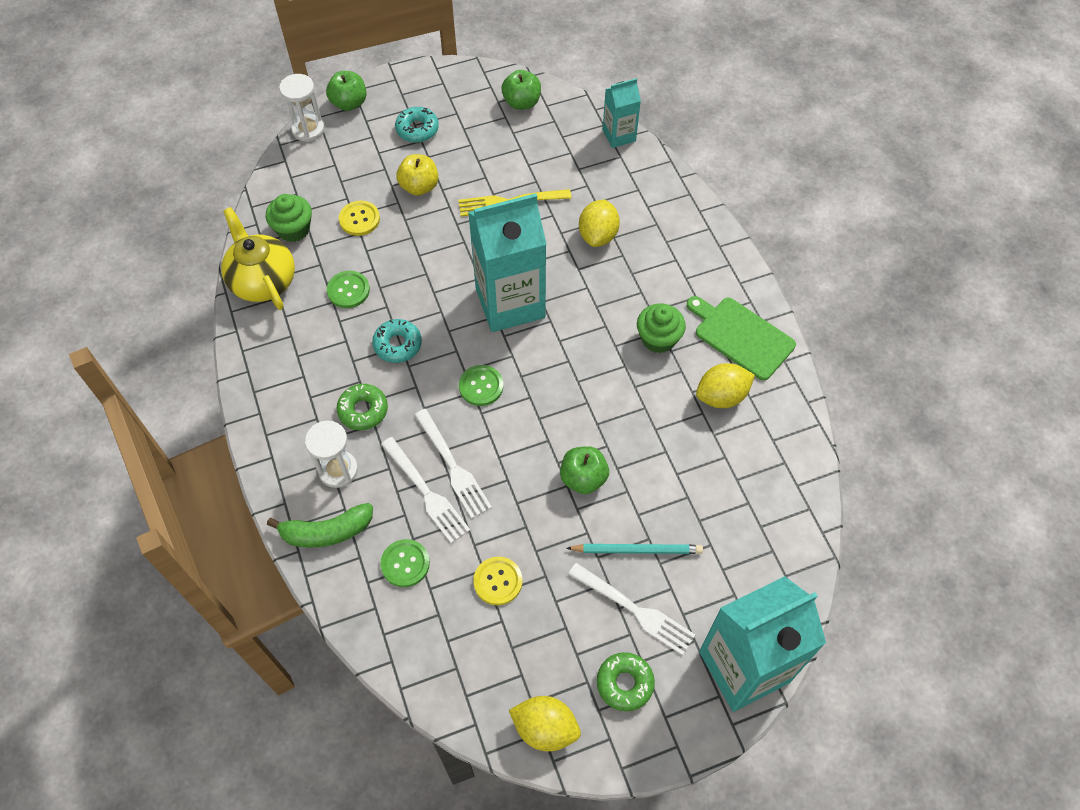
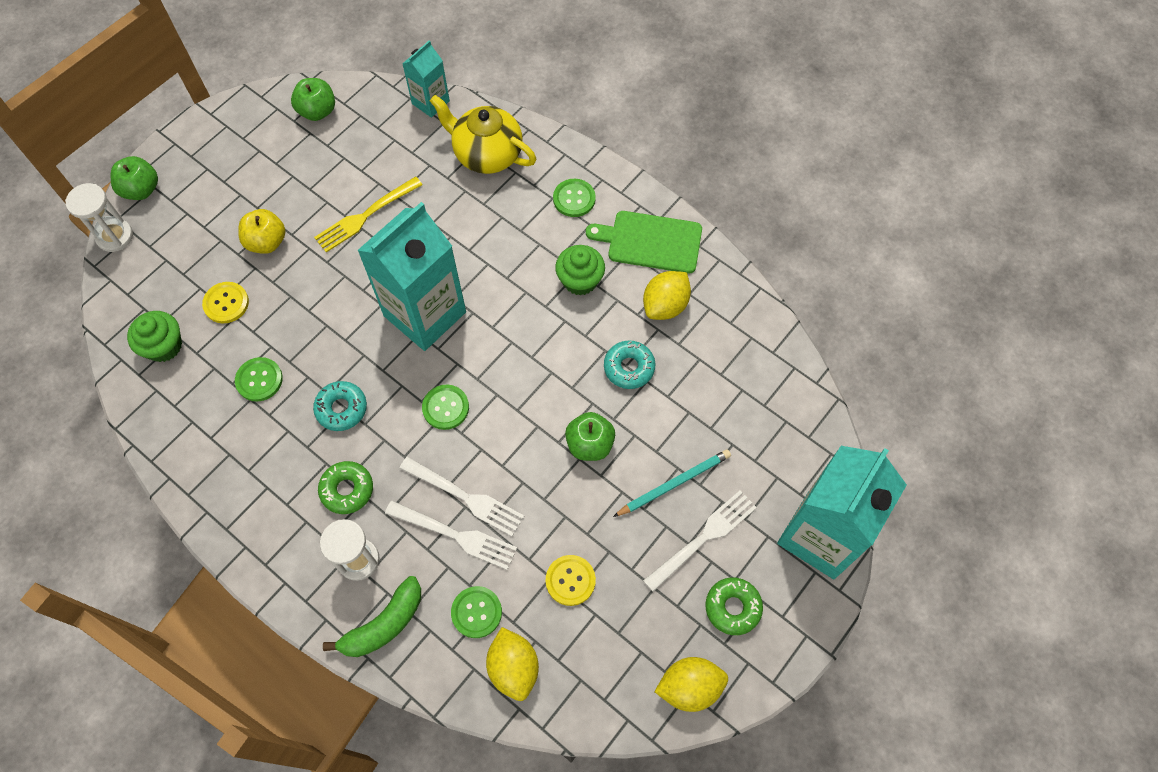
camera: 30 degrees left, 5 degrees up
yellow teapot [221,207,295,310] -> yellow teapot moved to [430,95,536,174]
turquoise donut [395,107,439,143] -> turquoise donut moved to [604,340,655,389]
white fork [568,563,695,656] -> white fork turned 45 degrees counterclockwise [643,490,757,592]
yellow lemon [579,200,620,247] -> yellow lemon moved to [486,627,539,701]
none -> green button [553,179,596,217]

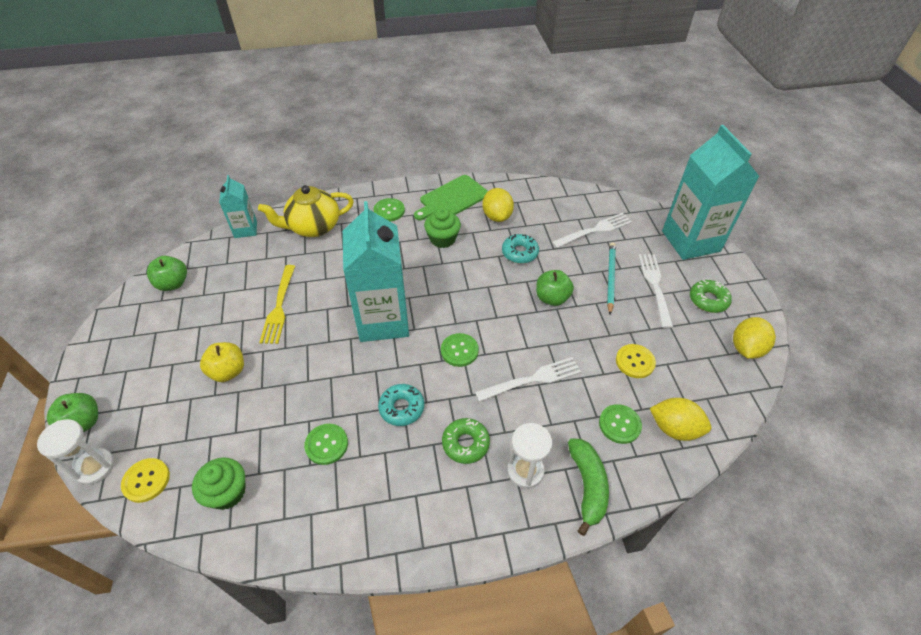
camera: 50 degrees left, 15 degrees down
yellow button [202,282,249,324] -> yellow button moved to [121,458,170,503]
white fork [385,501,517,570] -> white fork moved to [552,213,632,248]

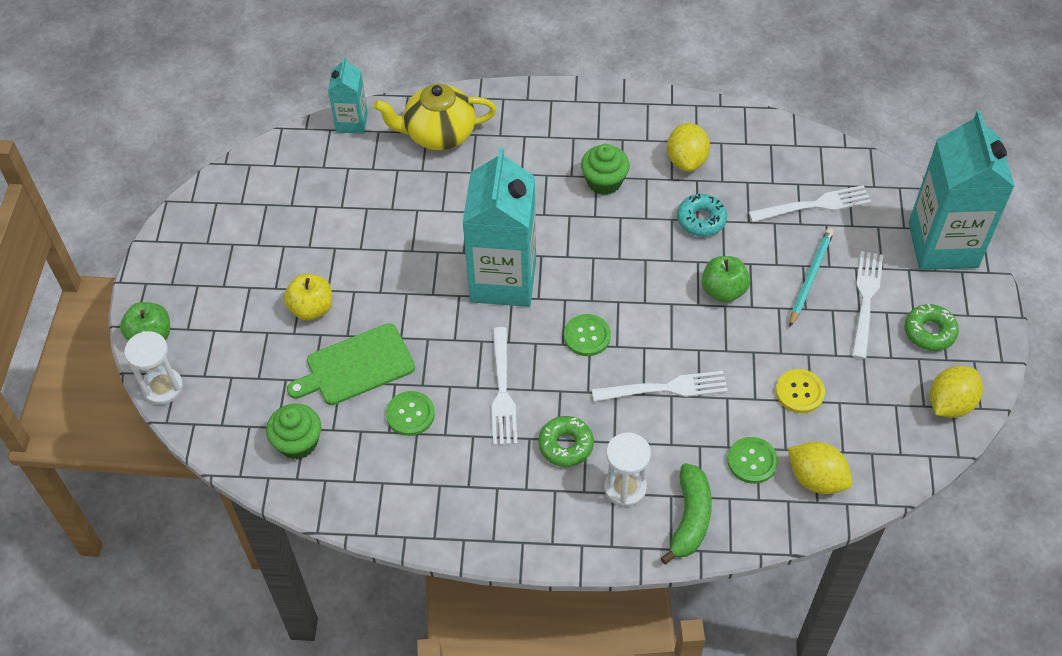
camera: 15 degrees right, 5 degrees up
yellow button [121,458,170,503] -> none
green apple [147,256,187,291] -> none
yellow fork [259,265,295,344] -> none
green button [374,198,405,221] -> none
turquoise donut [378,384,424,426] -> white fork [491,327,518,445]
green cutting board [414,175,488,220] -> green cutting board moved to [287,323,415,405]

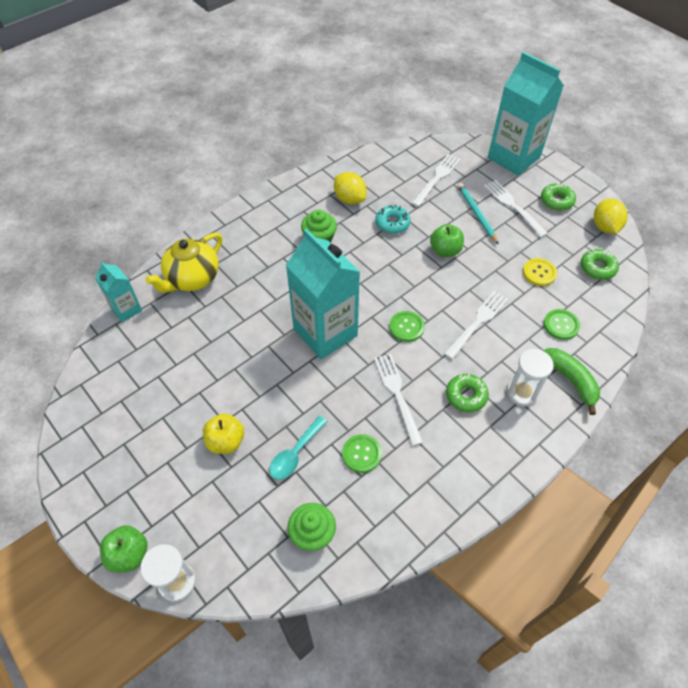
camera: 45 degrees left, 0 degrees up
green cutting board [287,323,415,405] -> turquoise spoon [269,416,327,479]
white fork [491,327,518,445] -> white fork turned 150 degrees counterclockwise [374,354,423,446]
yellow lemon [788,442,852,494] -> none
none -> green donut [581,249,619,280]

